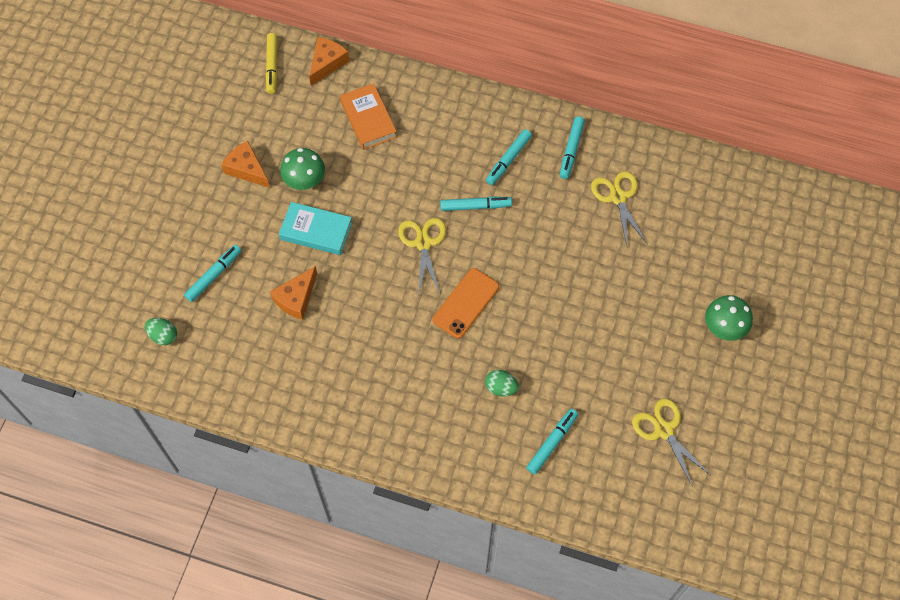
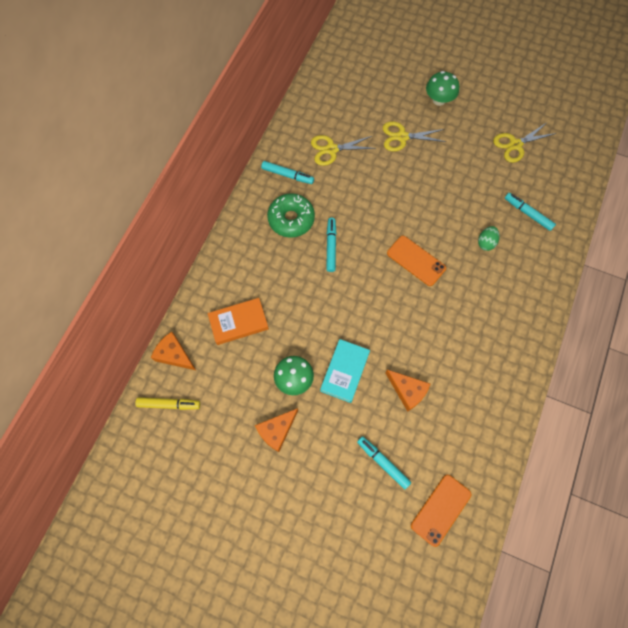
camera: 85 degrees left, 5 degrees up
green egg [145,318,177,345] -> orange phone [411,475,472,547]
yellow scissors [398,218,446,293] -> yellow scissors moved to [383,121,446,151]
turquoise marker [486,129,532,185] -> green donut [267,193,315,238]

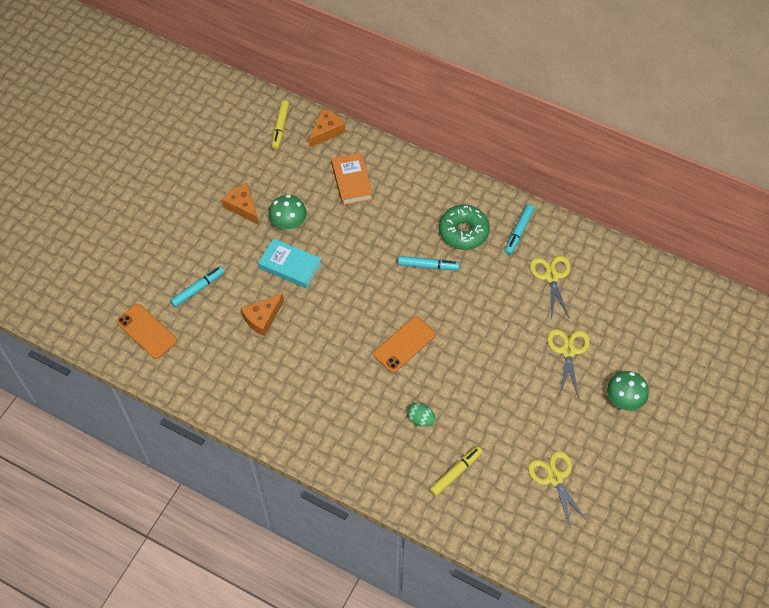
camera: 95 degrees right, 10 degrees down
turquoise marker [505,193,556,231] -> yellow marker [429,446,483,497]

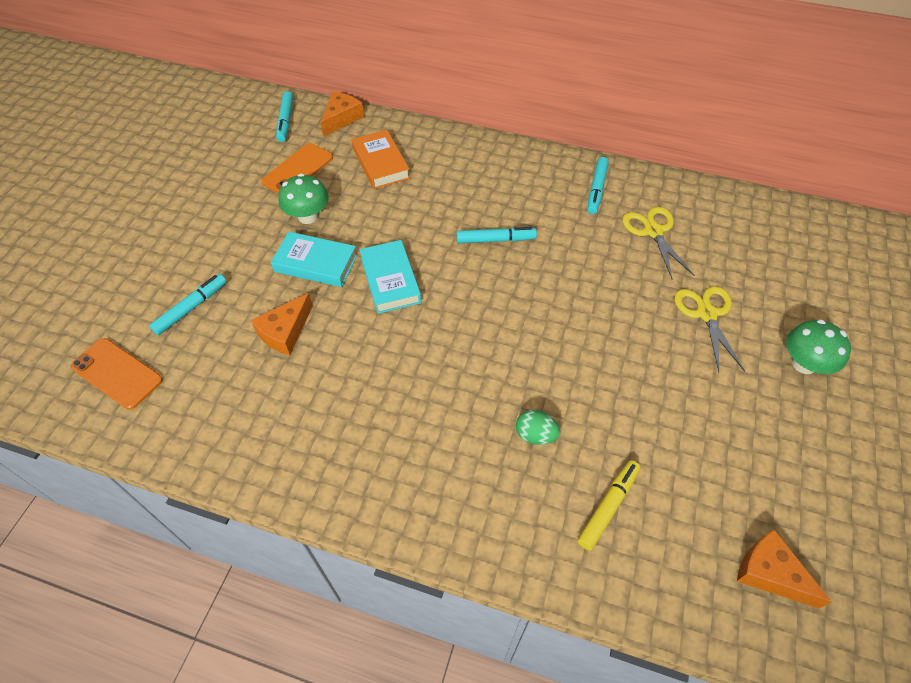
camera: 10 degrees left, 5 degrees down
orange cheese [222,183,259,225] -> orange cheese moved to [737,529,832,609]
yellow marker [272,100,289,149] -> turquoise marker [276,91,293,142]
orange phone [373,316,436,373] -> orange phone moved to [261,143,333,194]
green donut [439,205,490,250] -> none
yellow scissors [528,451,589,529] -> none
none -> turquoise book [359,240,421,314]

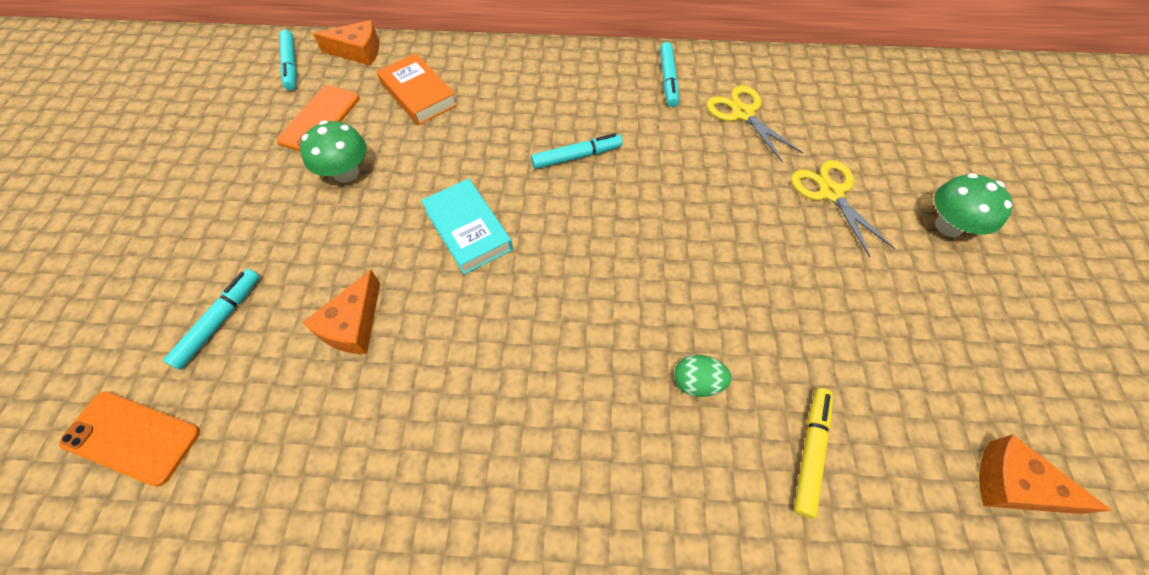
camera: 15 degrees left, 5 degrees up
turquoise book [271,232,357,287] -> none
orange cheese [320,92,364,137] -> orange cheese turned 75 degrees clockwise [313,20,379,65]

